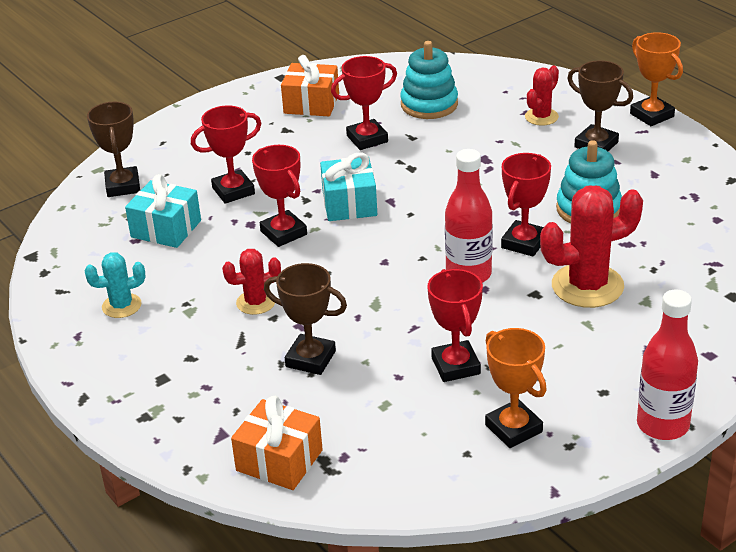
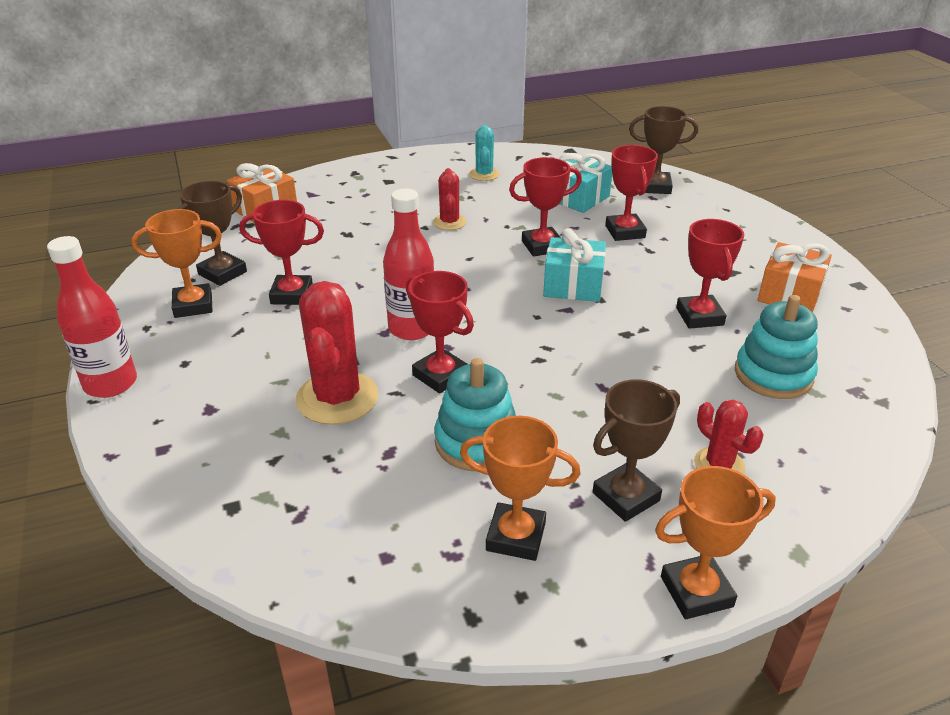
camera: 105 degrees right, 0 degrees up
brown trophy [264,263,347,375] -> brown trophy moved to [178,181,247,286]
none -> orange trophy [460,416,581,561]

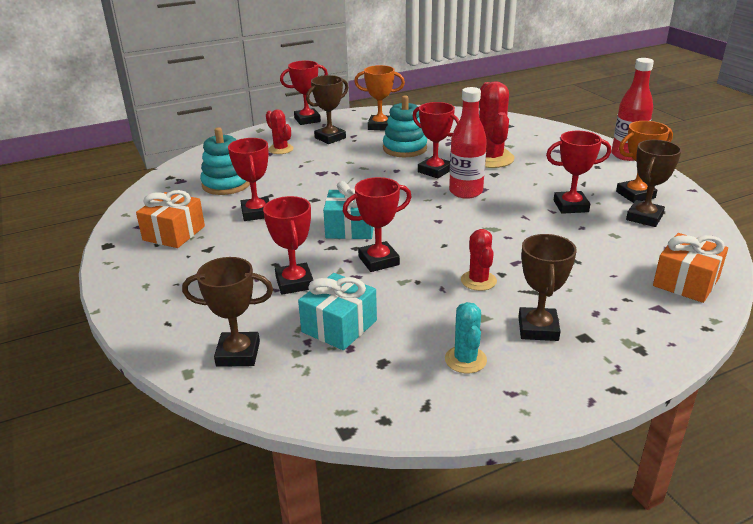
camera: 175 degrees right, 5 degrees down
orange trophy [655,466,776,619] -> red trophy [280,60,328,125]
none -> brown trophy [518,234,577,341]

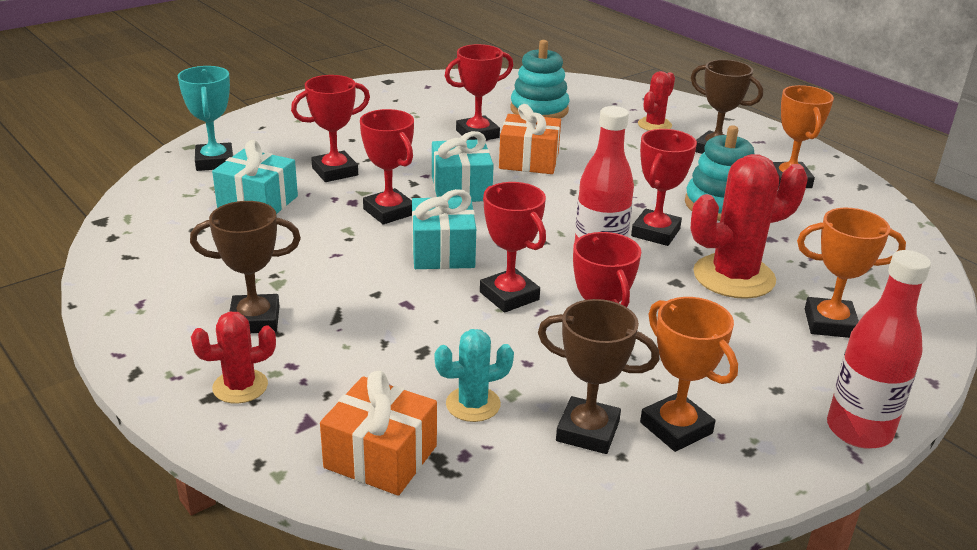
camera: 75 degrees right, 0 degrees up
orange gift [136,190,205,248] -> orange gift moved to [499,104,561,174]
brown trophy [182,257,273,367] -> turquoise trophy [178,66,233,171]
red trophy [280,60,328,125] -> red trophy moved to [480,182,546,313]
turquoise cactus [445,302,487,373] -> turquoise cactus moved to [435,329,514,422]
red cactus [461,229,497,291] -> red cactus moved to [191,312,276,404]
none -> turquoise gift [412,189,476,269]
none -> orange trophy [797,208,906,338]

